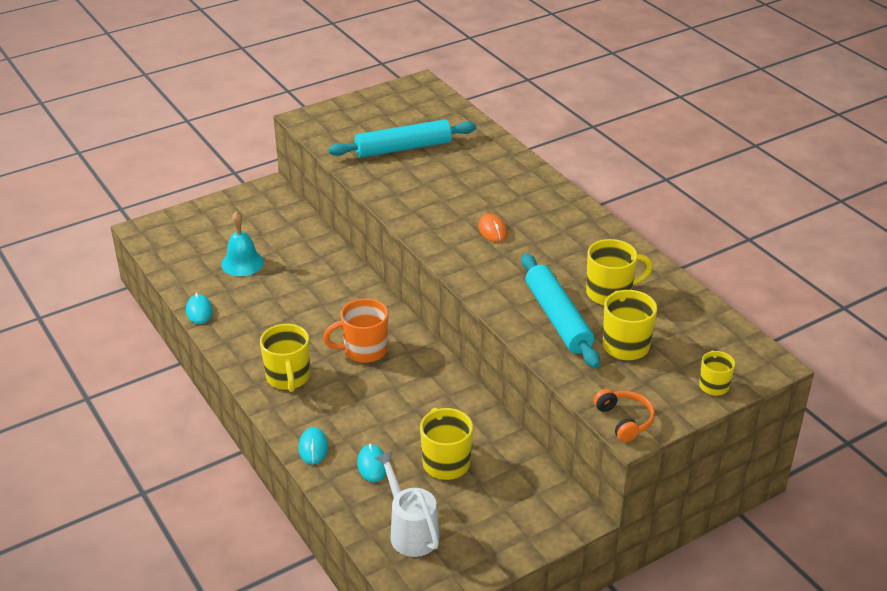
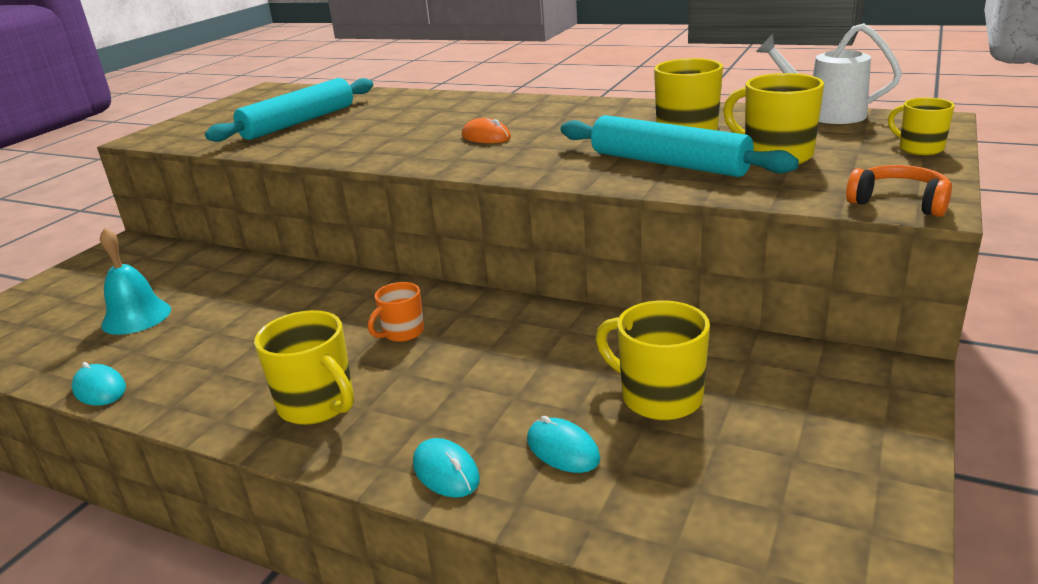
camera: 30 degrees left, 10 degrees down
orange mug [323,298,388,363] -> orange mug [368,282,424,342], size x0.61
white watering can [375,451,439,557] -> white watering can moved to [756,23,902,124]

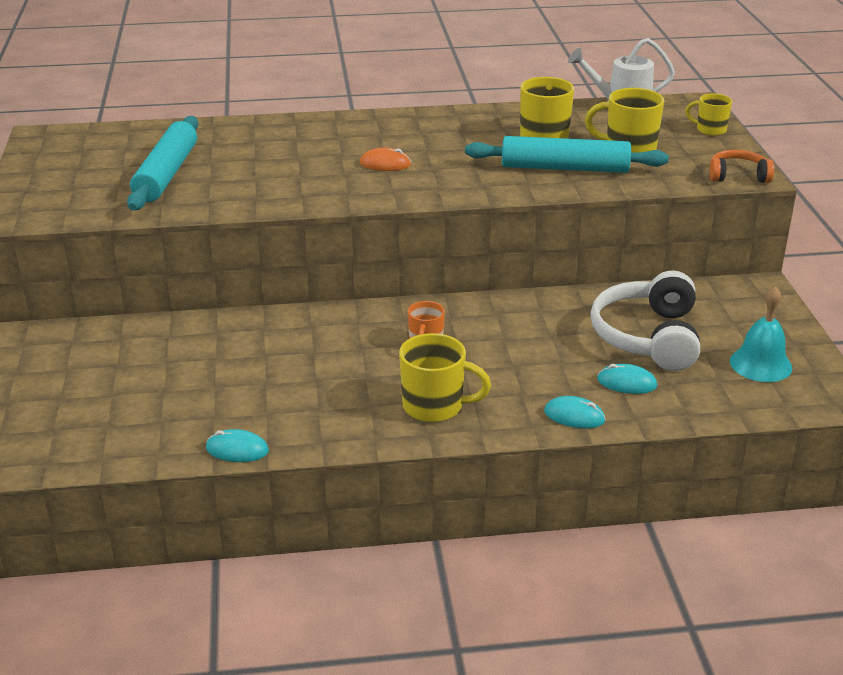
camera: 35 degrees left, 5 degrees up
turquoise bell [100,228,171,335] -> turquoise bell moved to [730,286,792,382]
yellow mug [596,300,710,420] -> white headphones [590,271,700,371]

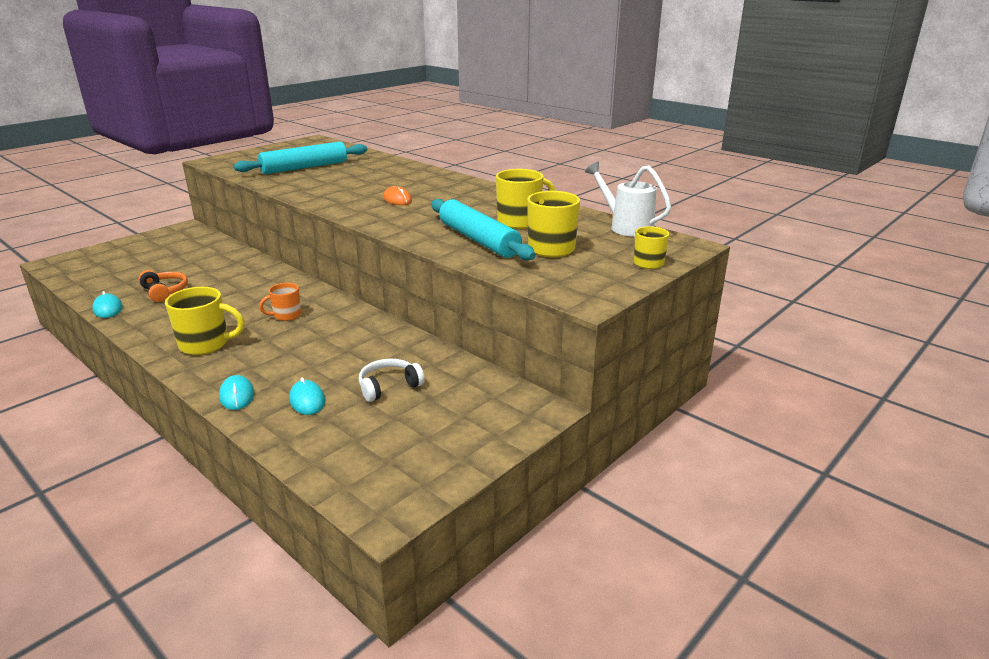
camera: 50 degrees right, 5 degrees down
yellow mug [399,333,491,422] -> yellow mug turned 60 degrees counterclockwise [165,287,245,355]
white headphones [590,271,700,371] -> white headphones [359,359,425,402], size x0.53
orange headphones [710,150,774,183] -> orange headphones moved to [138,270,188,302]
turquoise bell [730,286,792,382] -> none

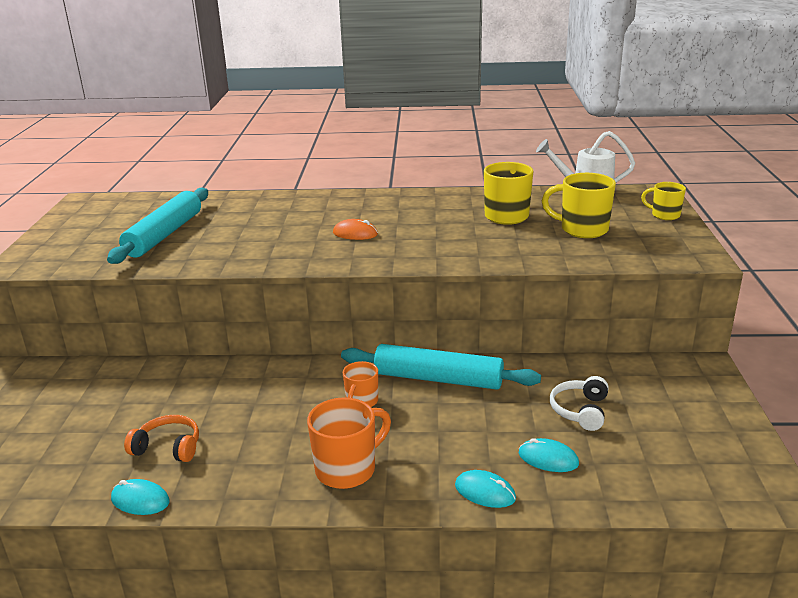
camera: 40 degrees left, 0 degrees up
yellow mug [165,287,245,355] -> orange mug [307,397,391,489]
turquoise rolling pin [431,199,536,261] -> turquoise rolling pin moved to [341,344,541,390]

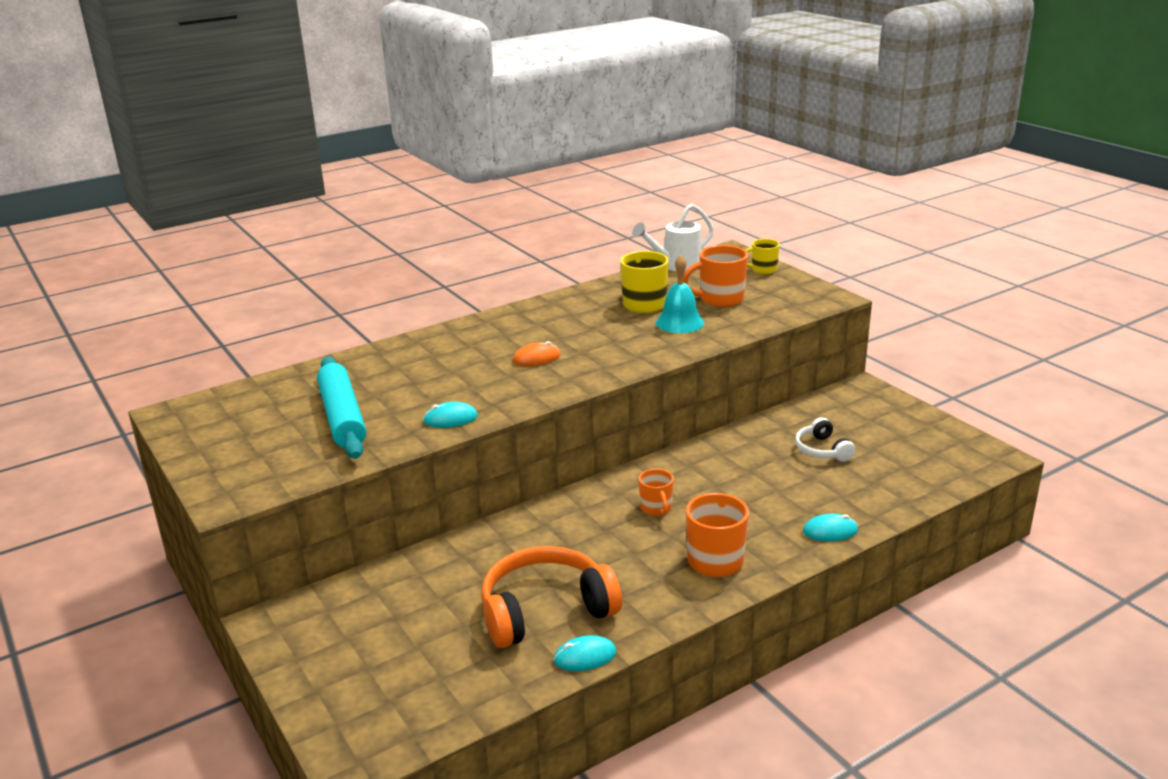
camera: 35 degrees left, 0 degrees up
orange headphones [124,415,199,462] -> orange headphones [481,546,622,648], size x1.89
turquoise rolling pin [341,344,541,390] -> none
turquoise mouse [519,438,579,472] -> turquoise mouse moved to [423,402,478,428]
yellow mug [542,173,616,238] -> orange mug [683,245,748,307]
none -> turquoise bell [656,255,704,333]

